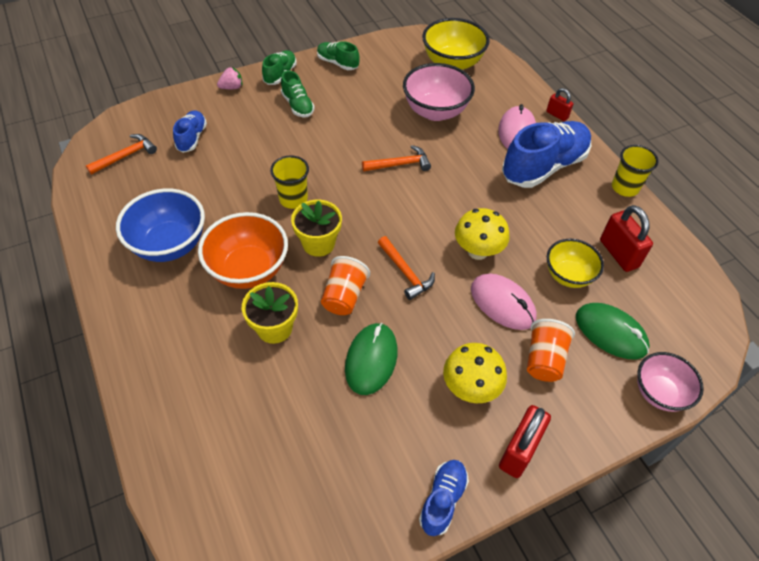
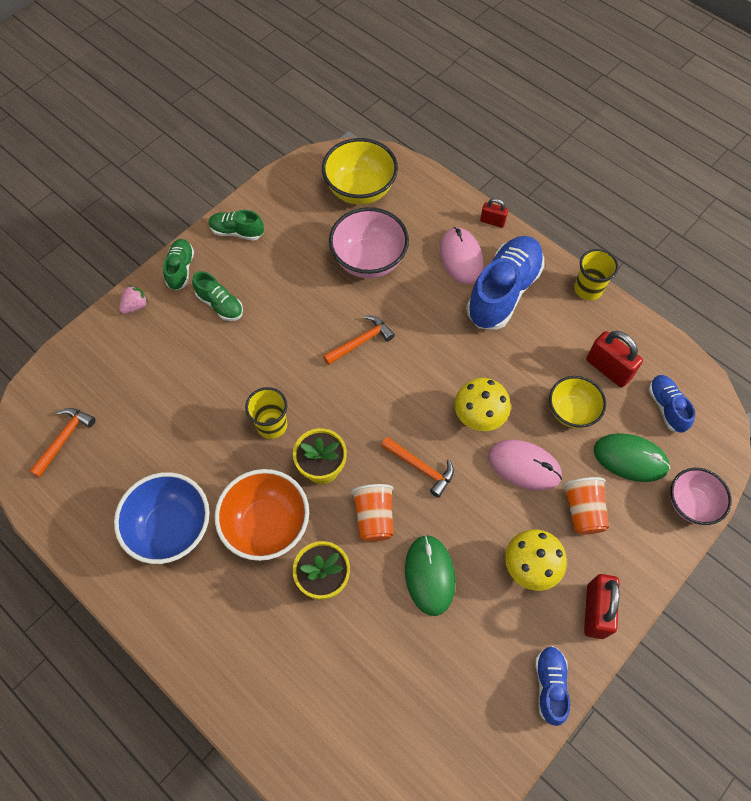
camera: 20 degrees left, 10 degrees up
blue shoe [173,110,207,153] -> blue shoe moved to [648,375,695,433]

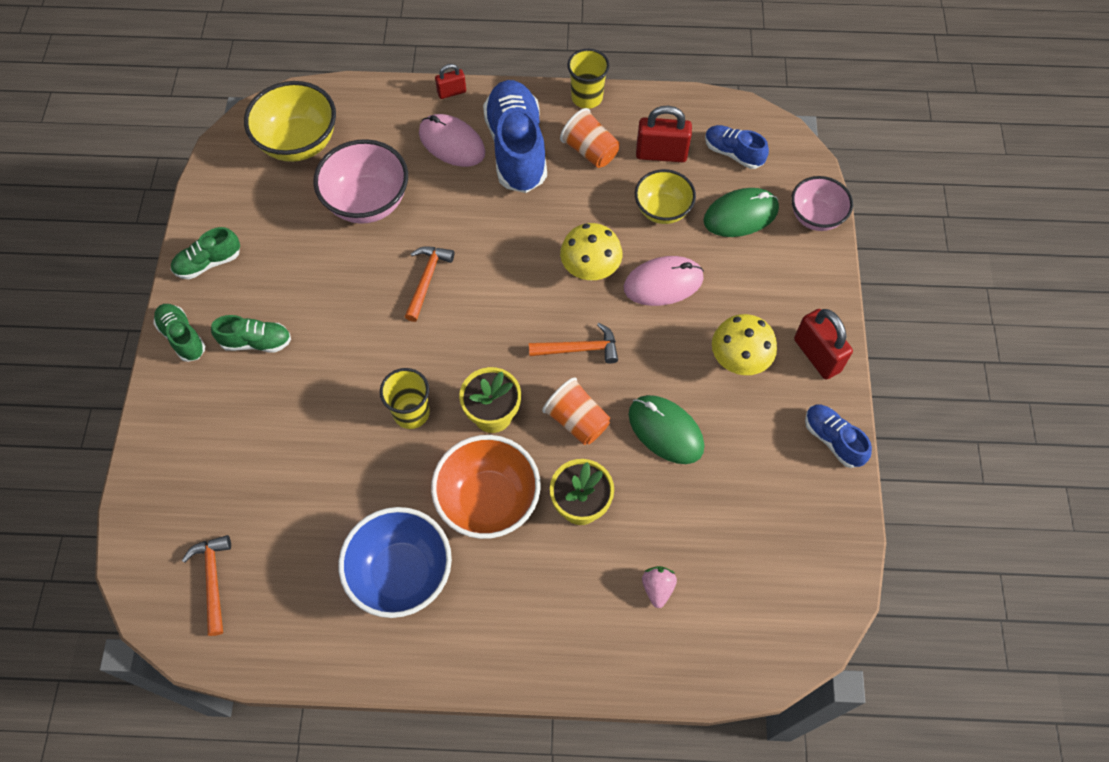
camera: 40 degrees left, 0 degrees up
pink strawberry [119,285,148,314] -> pink strawberry moved to [642,566,677,608]
orange cup [562,477,609,534] -> orange cup moved to [560,108,620,168]

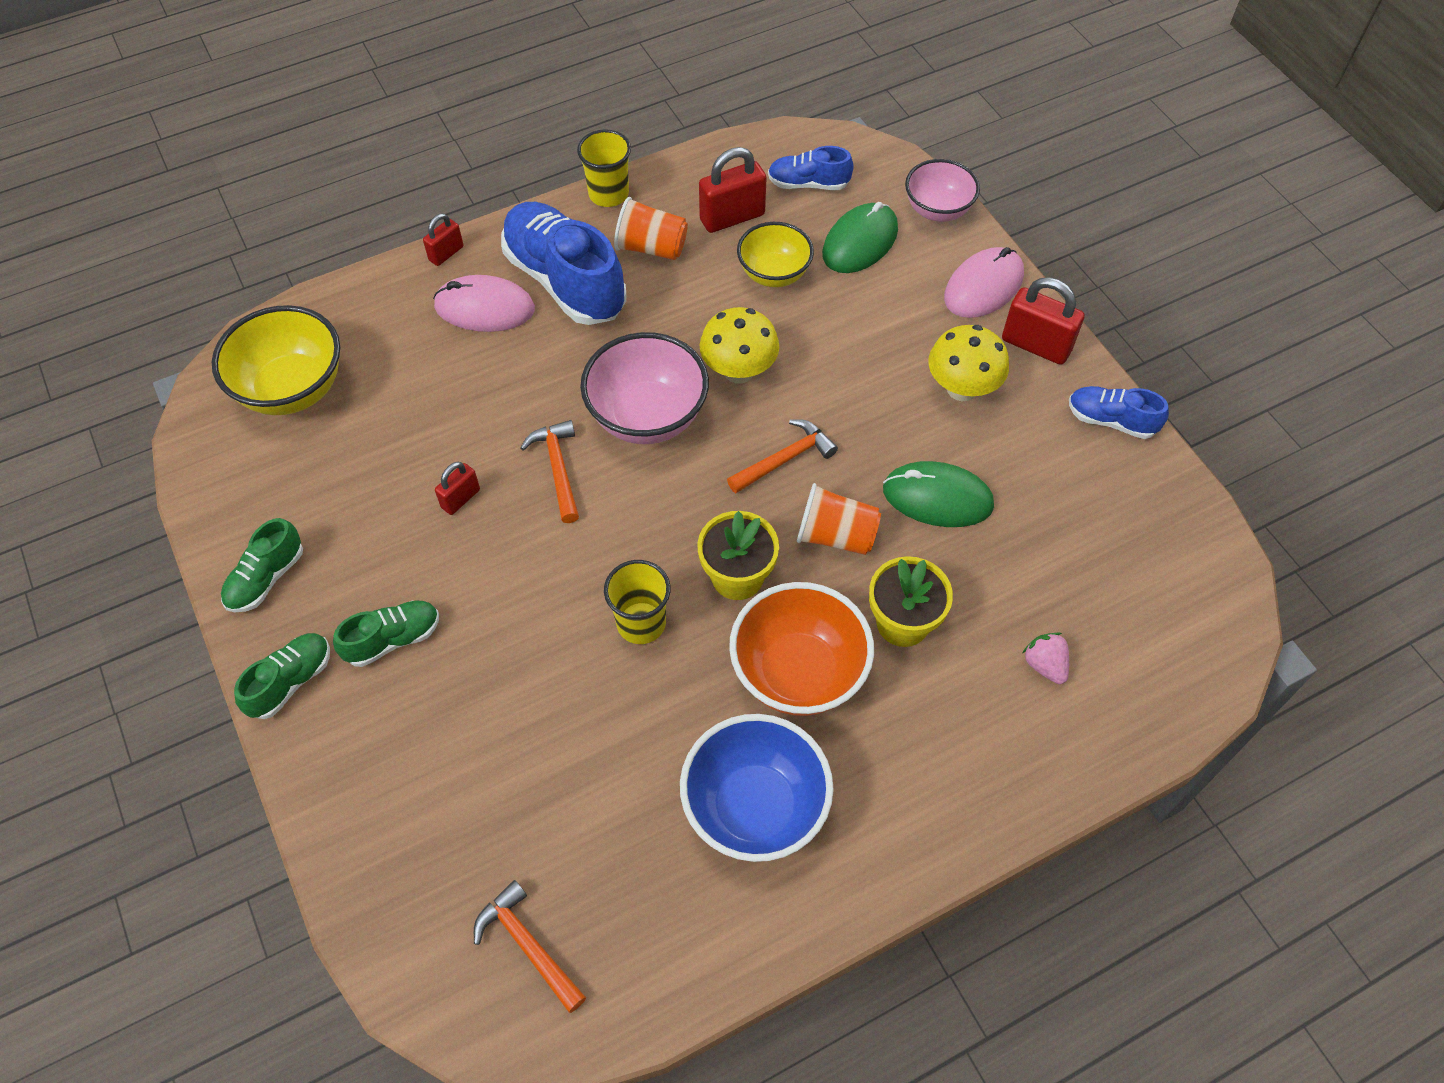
camera: 30 degrees left, 5 degrees down
green shoe [153,304,206,362] -> green shoe turned 105 degrees clockwise [234,633,330,719]
pink bowl [313,139,408,224] -> pink bowl moved to [580,332,709,444]
pink mouse [624,256,704,306] -> pink mouse moved to [944,247,1024,318]
none -> red padlock [435,462,480,515]

